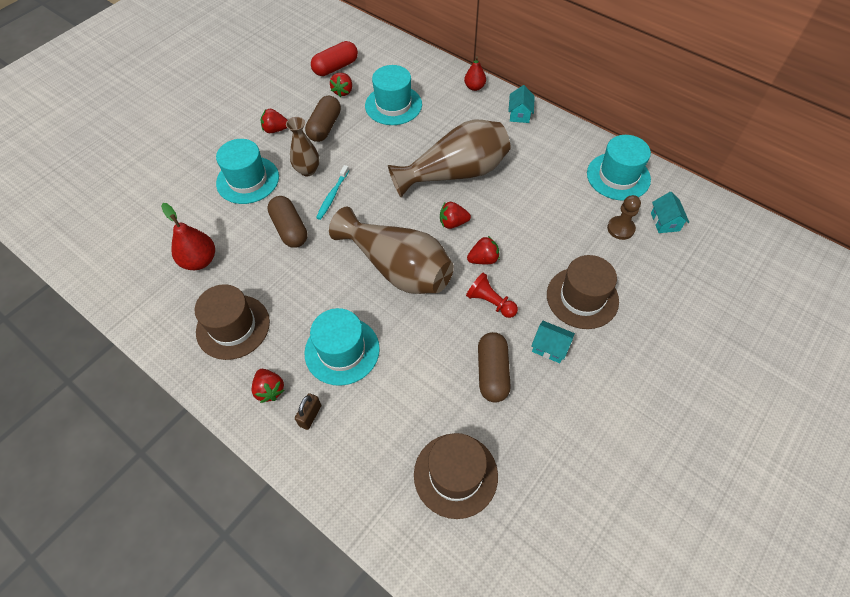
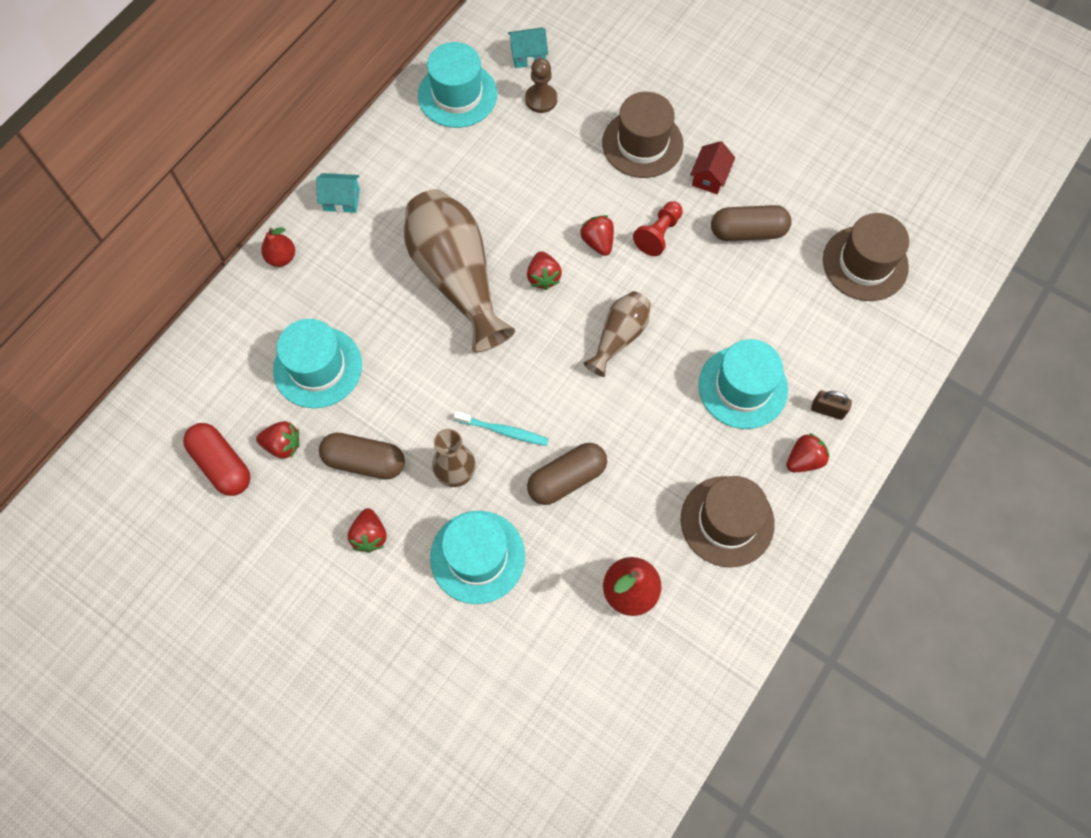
camera: 95 degrees left, 10 degrees up
brown vase [329,207,454,294] -> brown vase [583,291,651,377], size x0.54
turquoise house [531,321,575,363] -> red house [690,141,735,194]

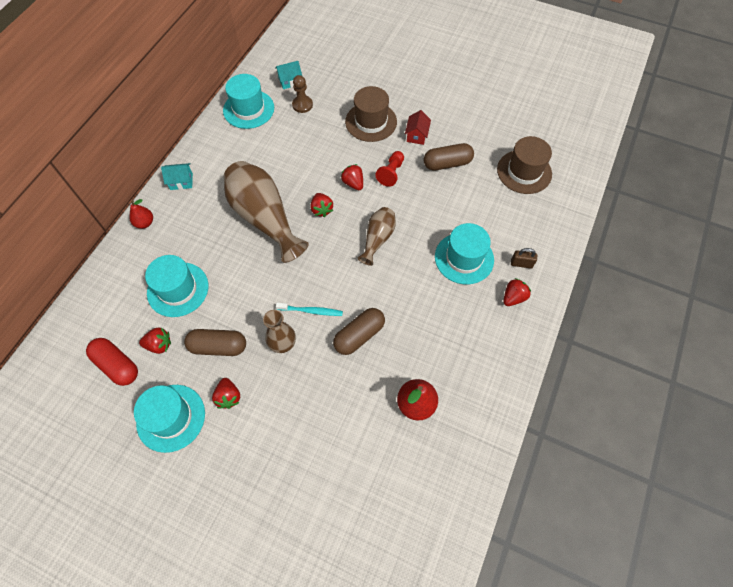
camera: 10 degrees left, 5 degrees down
turquoise hat [430,511,525,604] -> turquoise hat moved to [134,385,205,453]
brown hat [681,476,775,568] -> none

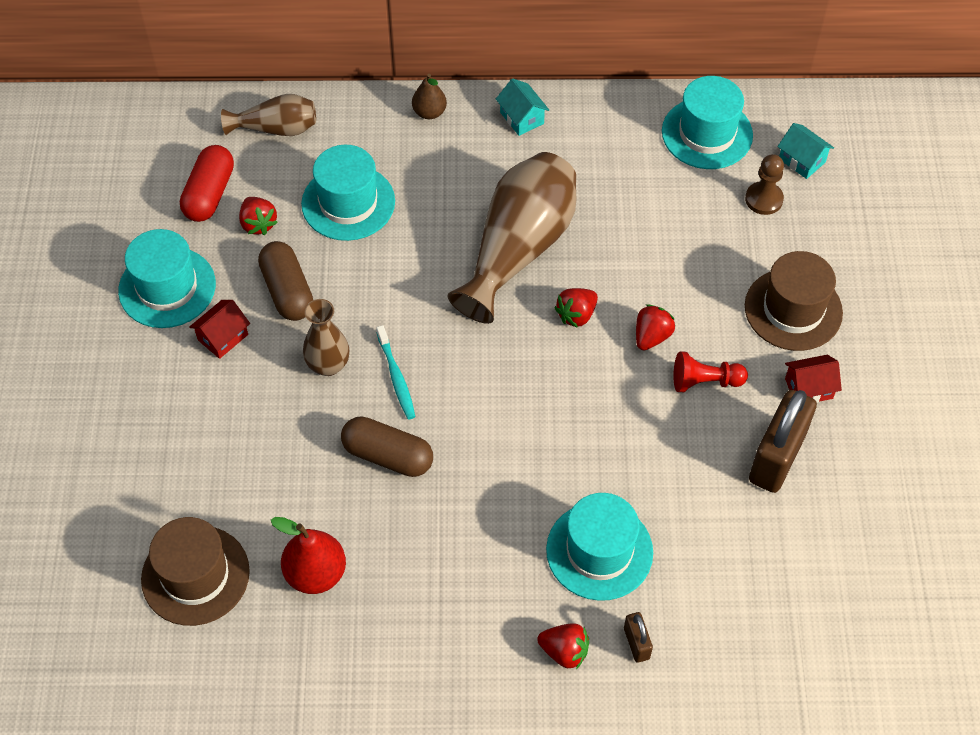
camera: 65 degrees right, 5 degrees down
red pear [129,199,153,229] -> brown pear [412,74,447,119]
red strawberry [212,378,240,409] -> red house [189,300,250,359]
brown vase [358,207,396,266] -> brown vase moved to [221,94,316,136]
brown capsule [424,143,474,171] -> brown padlock [749,390,817,493]
brown hat [497,136,552,194] -> brown hat moved to [141,517,250,626]

